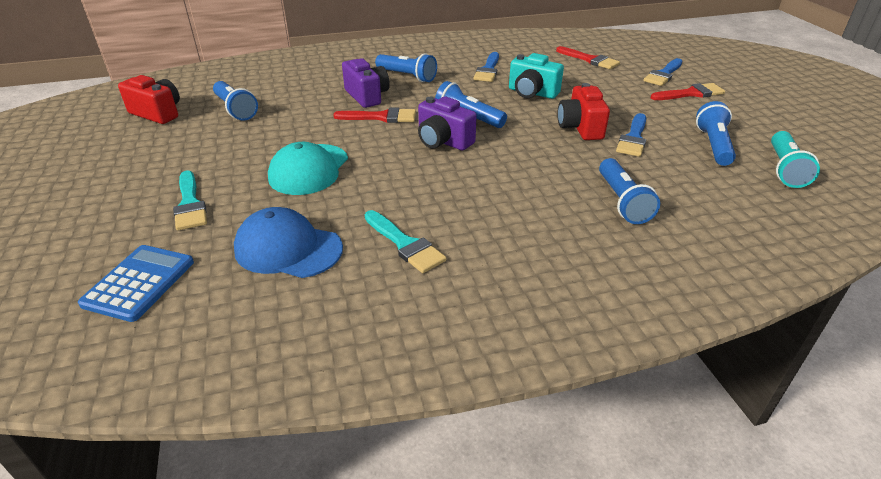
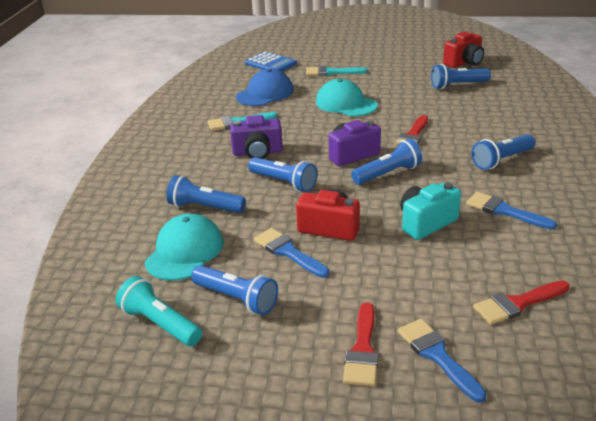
camera: 115 degrees right, 5 degrees down
purple camera [342,58,390,108] -> purple camera moved to [230,115,282,159]
none -> turquoise cap [145,214,223,281]
none -> blue flashlight [248,157,317,192]

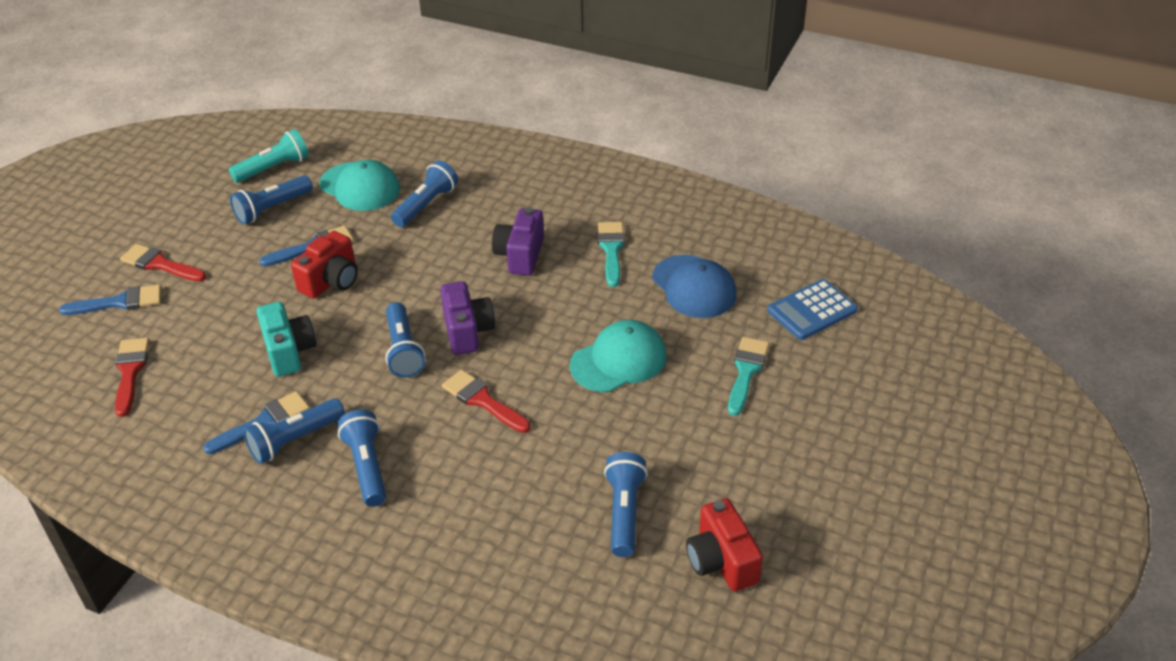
camera: 105 degrees right, 10 degrees up
blue flashlight [248,157,317,192] -> blue flashlight moved to [243,398,345,464]

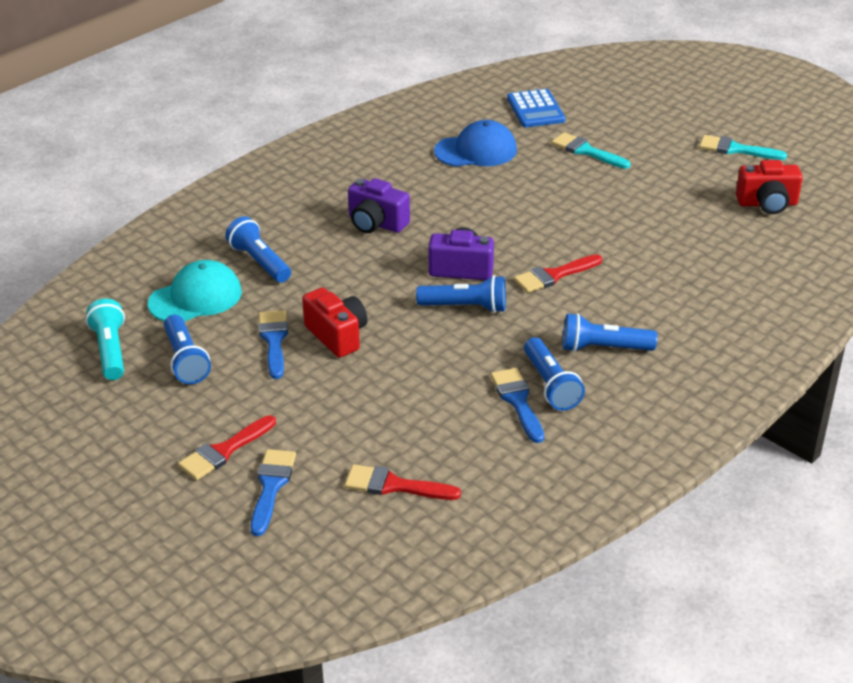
camera: 70 degrees left, 5 degrees down
turquoise camera [256,302,317,377] -> none
turquoise cap [570,320,666,392] -> none
turquoise brush [598,222,625,287] -> turquoise brush moved to [699,135,787,160]
blue flashlight [604,452,648,557] -> none

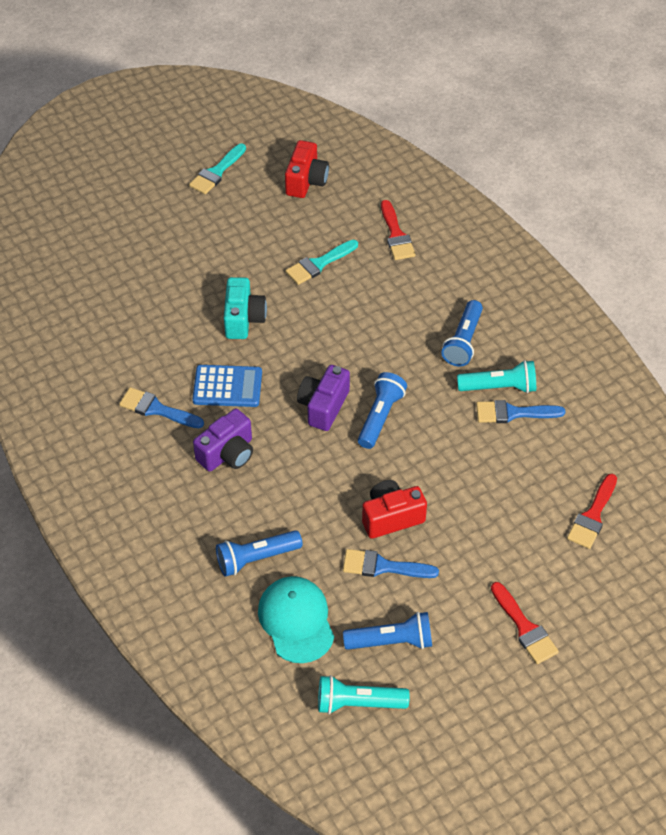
camera: 75 degrees left, 15 degrees up
blue brush [250,449,296,536] -> blue brush moved to [119,387,204,428]
blue cap [434,120,517,167] -> none
blue calculator [507,89,565,127] -> blue calculator moved to [192,365,262,407]
red brush [514,254,602,293] -> red brush moved to [381,200,416,260]
blue flashlight [524,337,585,411] -> turquoise flashlight [457,360,536,393]
turquoise brush [551,132,631,169] -> turquoise brush moved to [286,240,358,285]
none -> turquoise camera [224,277,267,339]

